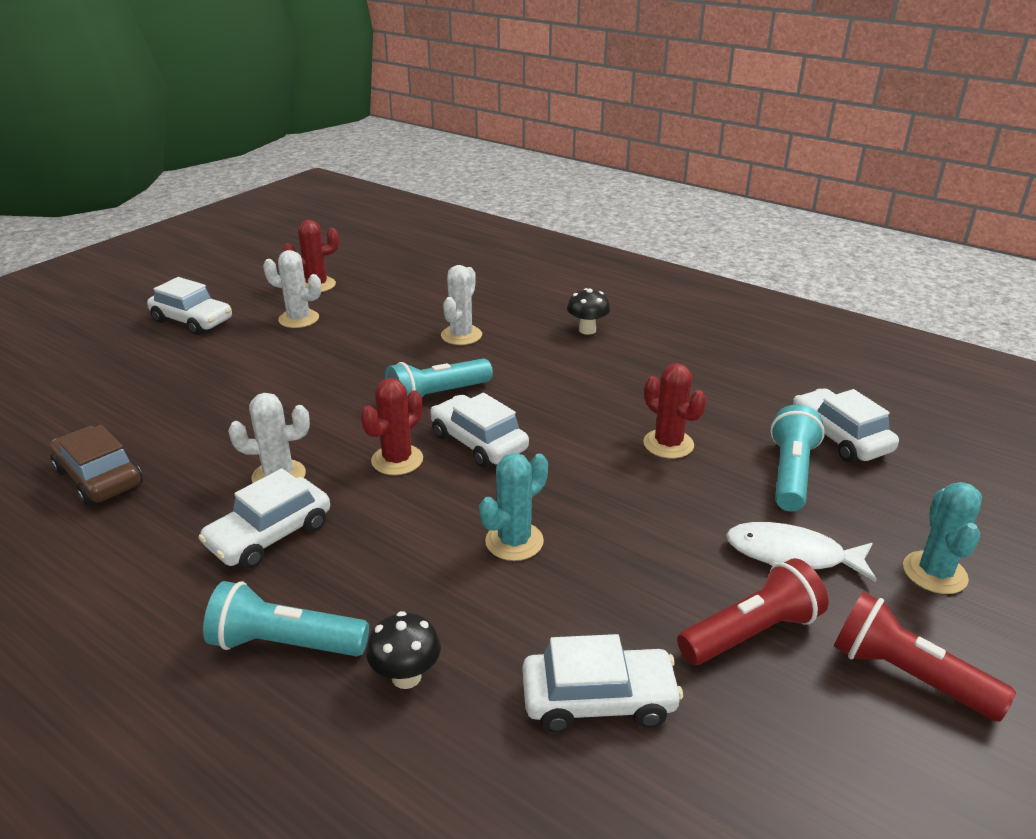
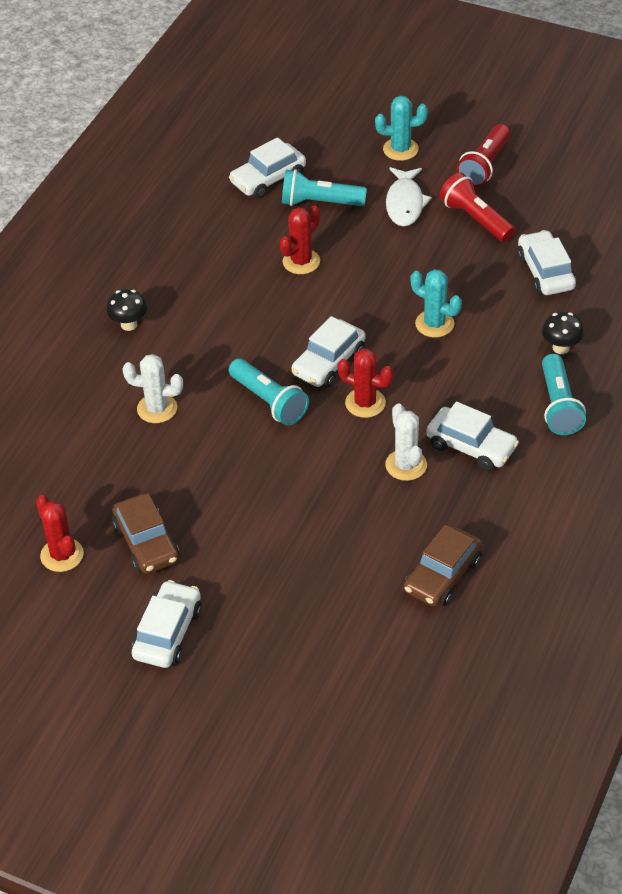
camera: 100 degrees left, 15 degrees up
white cactus [263,250,321,328] -> brown car [112,493,180,574]

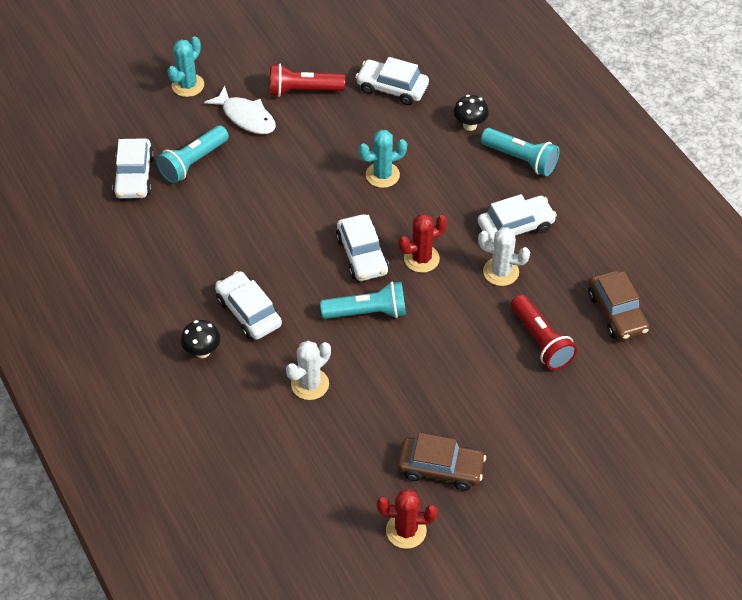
camera: 55 degrees left, 5 degrees up
white car [132,580,202,668] -> white car moved to [215,271,282,340]
red cactus [280,206,320,274] -> none
red flashlight [456,124,510,187] -> red flashlight moved to [511,295,577,370]

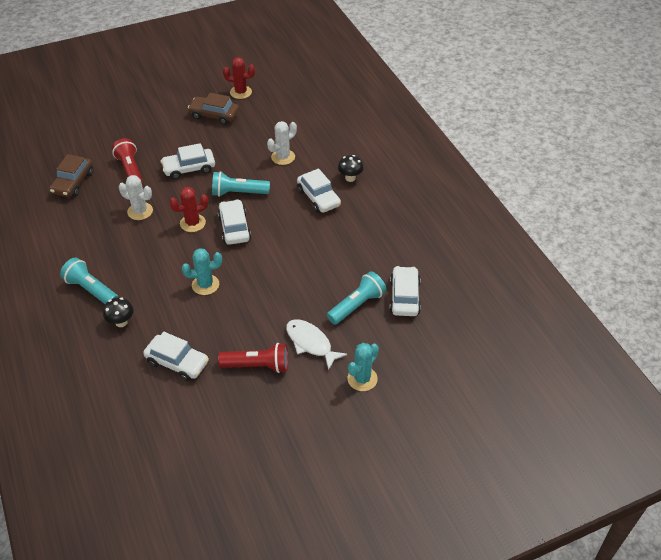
camera: 175 degrees left, 5 degrees down
white car [478,194,557,242] -> white car moved to [161,143,215,180]
brown car [588,270,649,341] -> brown car turned 150 degrees counterclockwise [50,154,93,197]

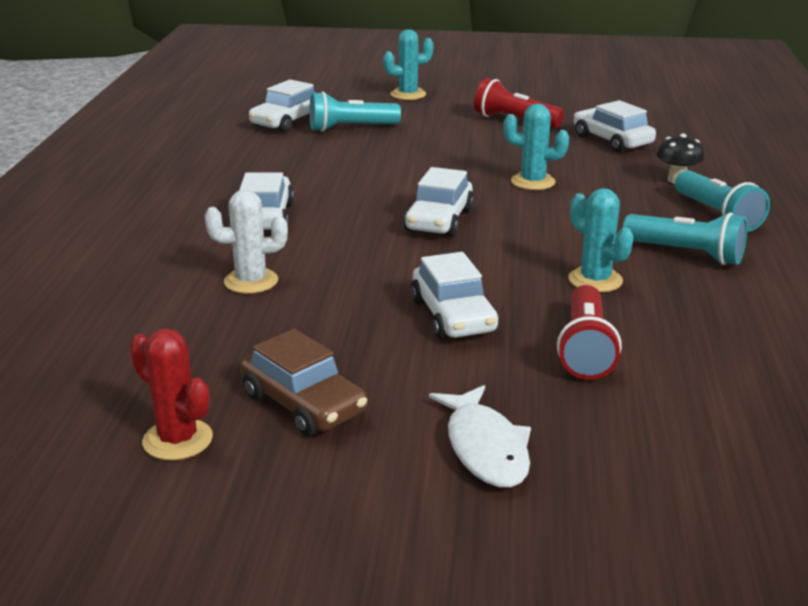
camera: 150 degrees left, 20 degrees down
brown car [50,154,93,197] -> none
white cactus [119,175,153,220] -> turquoise cactus [568,188,634,292]
white car [161,143,215,180] -> white car turned 60 degrees clockwise [411,252,499,340]
red cactus [169,187,209,232] -> none
turquoise flashlight [212,171,270,197] -> turquoise flashlight moved to [623,212,747,265]
white fish [286,319,347,370] -> white fish moved to [429,385,531,488]
black mushroom [338,155,364,182] -> none

